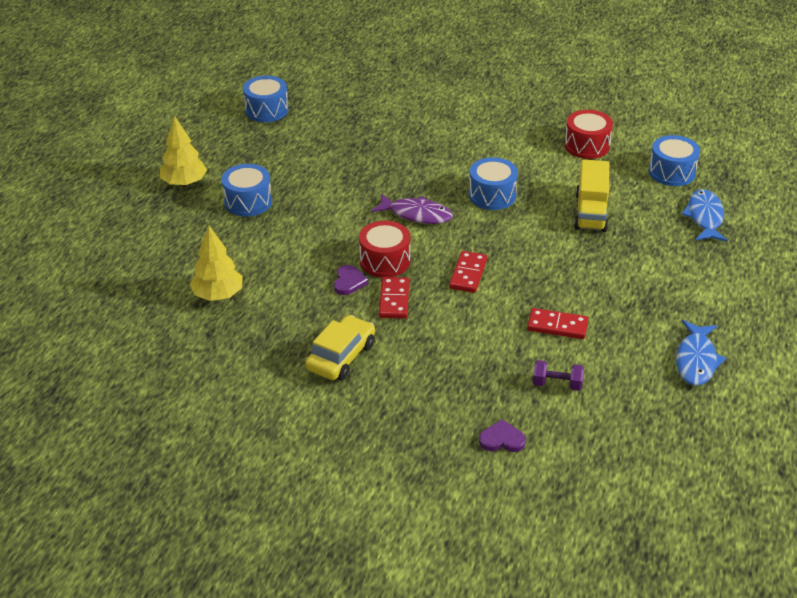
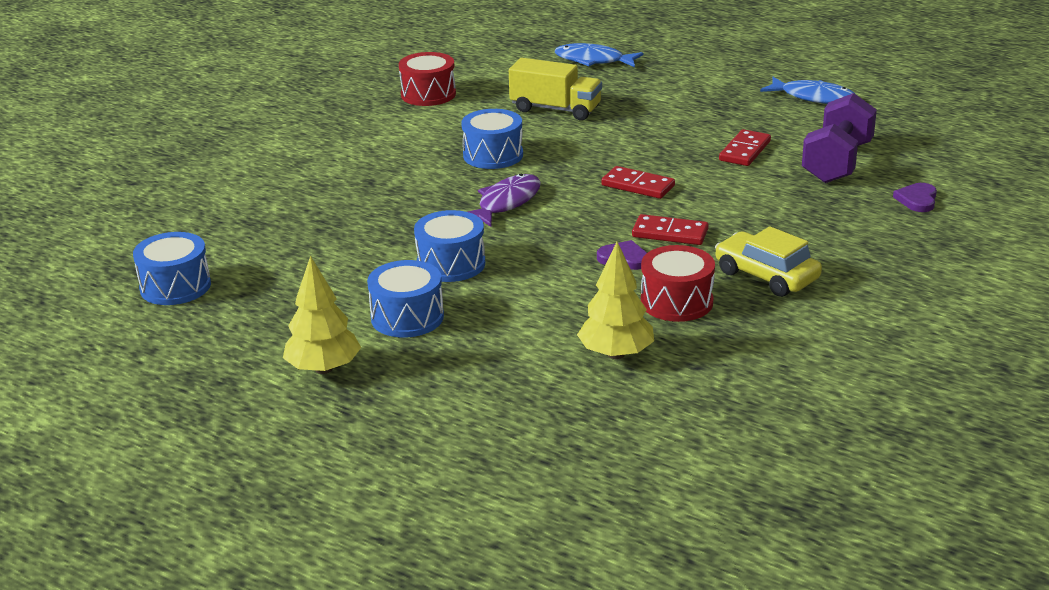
camera: 75 degrees left, 10 degrees down
red drum [359,221,411,277] -> red drum moved to [641,245,715,322]
purple dumbbell [533,360,584,391] -> purple dumbbell [802,93,877,183], size x1.99
blue drum [649,135,700,186] -> blue drum moved to [414,210,485,282]

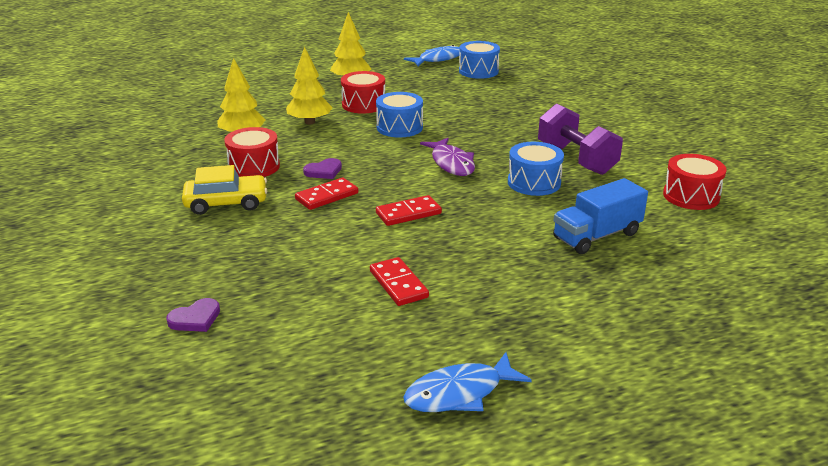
camera: 125 degrees right, 0 degrees up
blue drum [367,260,444,337] -> red drum [341,71,385,114]
yellow truck [509,58,602,121] -> blue truck [553,178,648,254]
blue fish [555,43,643,67] -> blue fish moved to [404,45,460,66]
purple dumbbell [802,93,877,183] -> purple dumbbell moved to [538,104,623,175]
purple heart [893,183,937,212] -> purple heart turned 90 degrees clockwise [166,298,220,332]
none -> yellow tree [286,47,333,125]

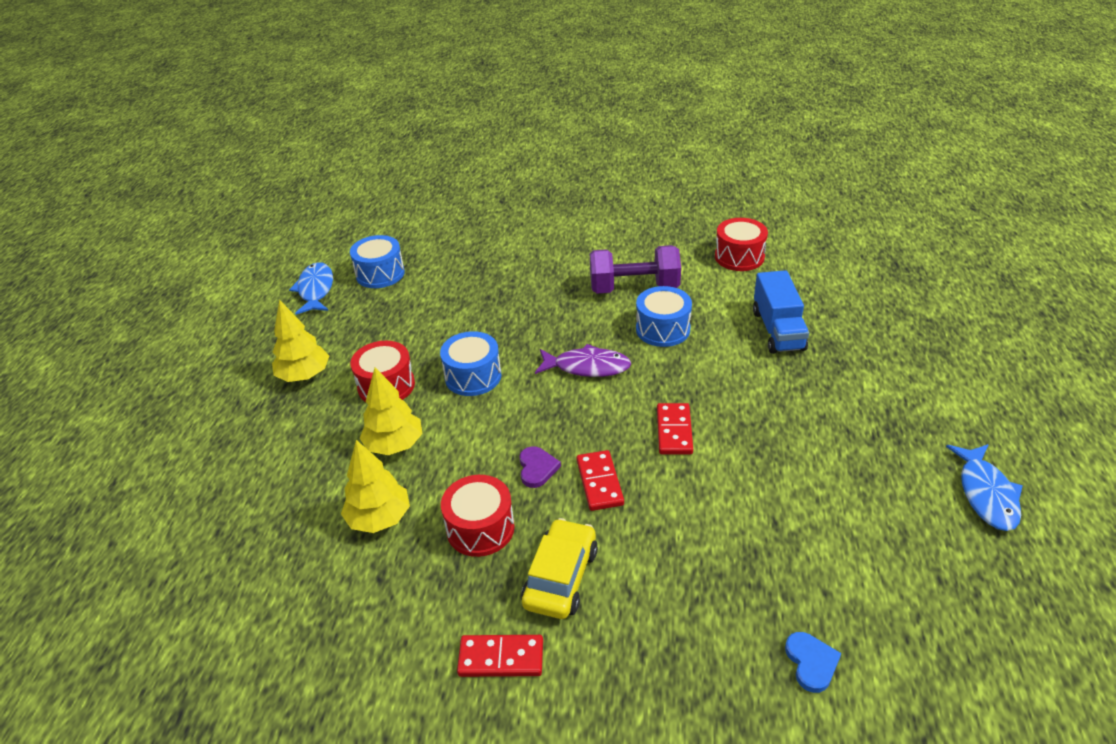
camera: 60 degrees left, 10 degrees up
purple heart [166,298,220,332] -> blue heart [785,632,841,693]
red domino [370,257,429,306] -> red domino moved to [457,635,543,677]

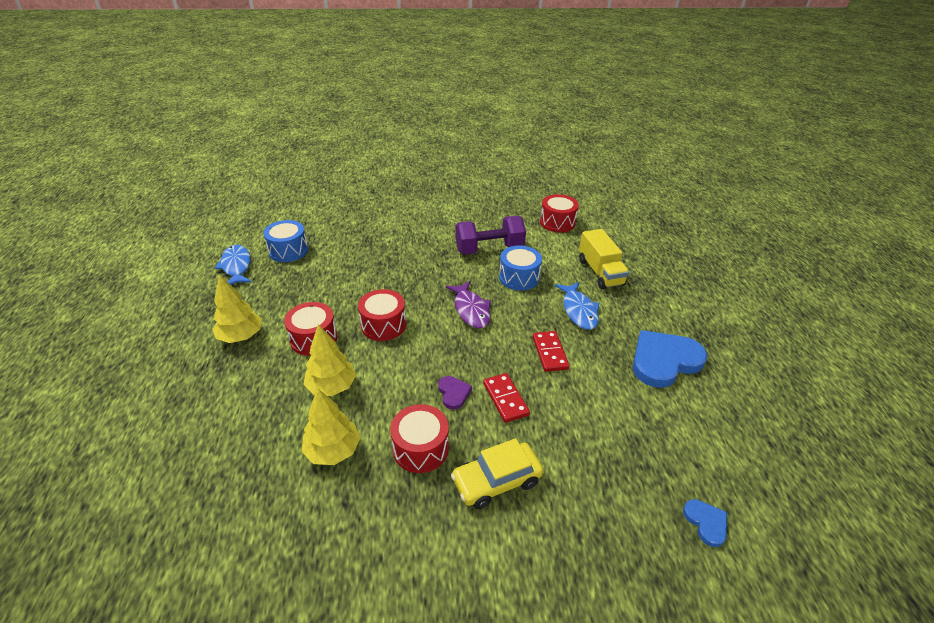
camera: 15 degrees left, 0 degrees up
blue drum [440,331,501,396] -> red drum [358,289,406,341]
red domino [457,635,543,677] -> none
yellow car [521,518,598,619] -> yellow car turned 120 degrees counterclockwise [451,438,544,509]
purple fish [535,344,631,377] -> purple fish turned 75 degrees clockwise [446,281,491,328]
blue truck [753,270,809,354] -> yellow truck [579,229,629,289]
blue fish [946,444,1023,531] -> blue fish moved to [555,282,600,330]
none -> blue heart [633,330,708,388]

